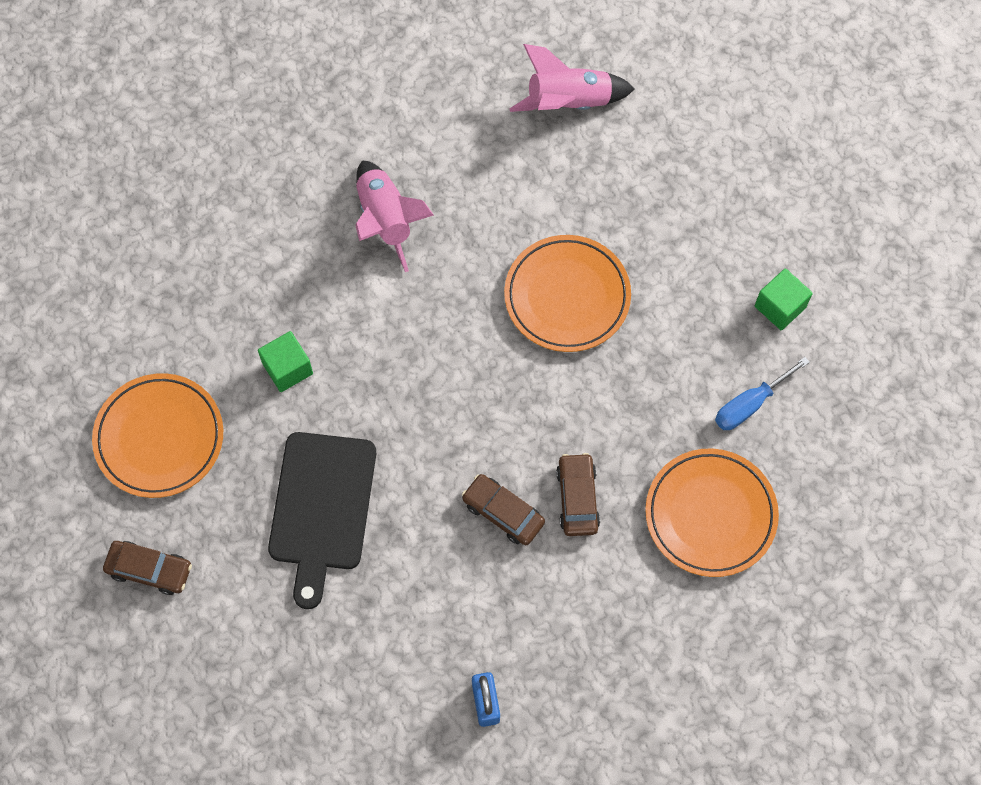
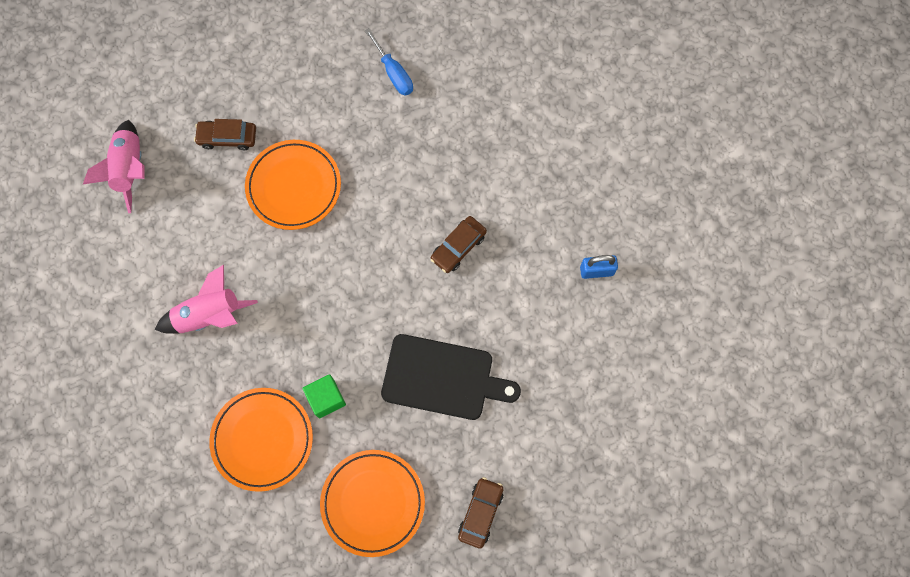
camera: 85 degrees left, 5 degrees up
brown car [556,453,600,536] -> brown car moved to [194,119,256,150]
orange plate [645,448,779,577] -> orange plate moved to [209,388,313,492]
green cube [755,268,813,330] -> none

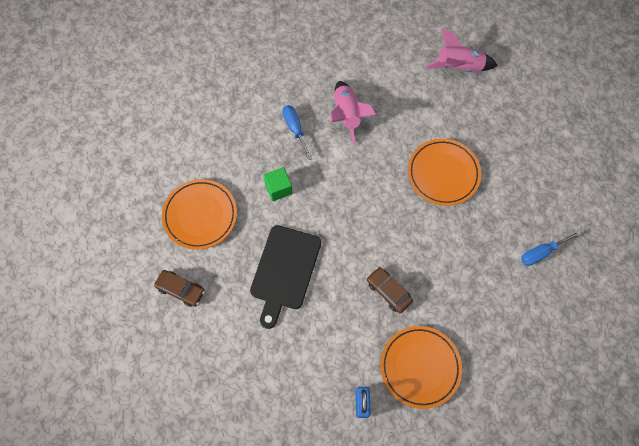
camera: 95 degrees right, 5 degrees down
brown car [194,119,256,150] -> none
orange plate [209,388,313,492] -> orange plate moved to [380,326,462,409]
none -> blue screwdriver [282,105,312,160]

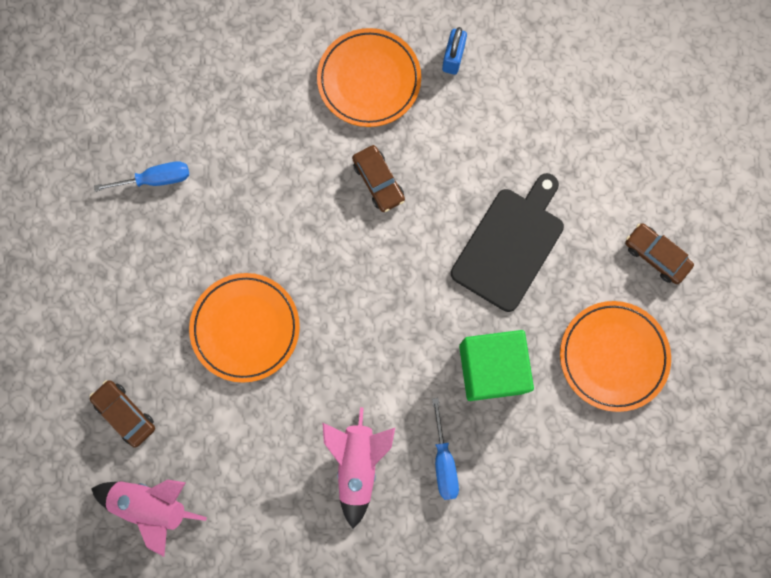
camera: 165 degrees left, 10 degrees up
green cube [263,167,293,201] -> green cube [459,330,534,401], size x1.77
none -> brown car [90,380,155,447]

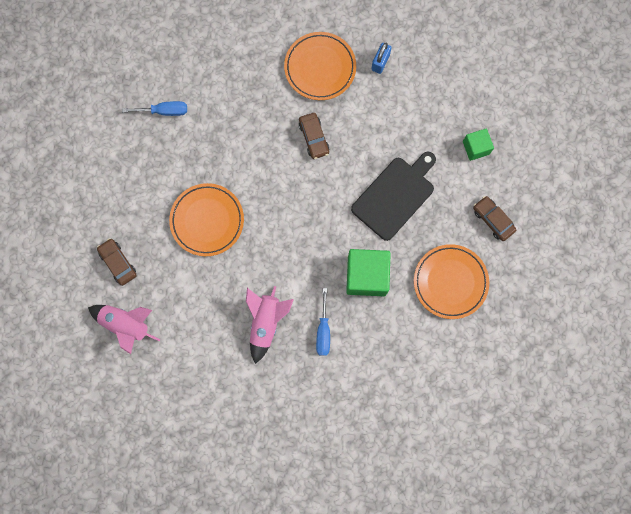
camera: 10 degrees right, 0 degrees up
none -> green cube [463,129,494,161]

